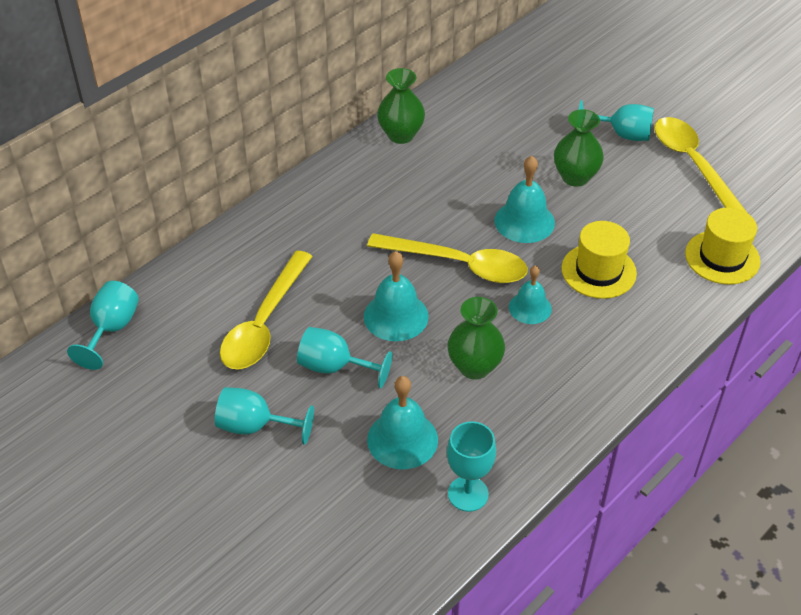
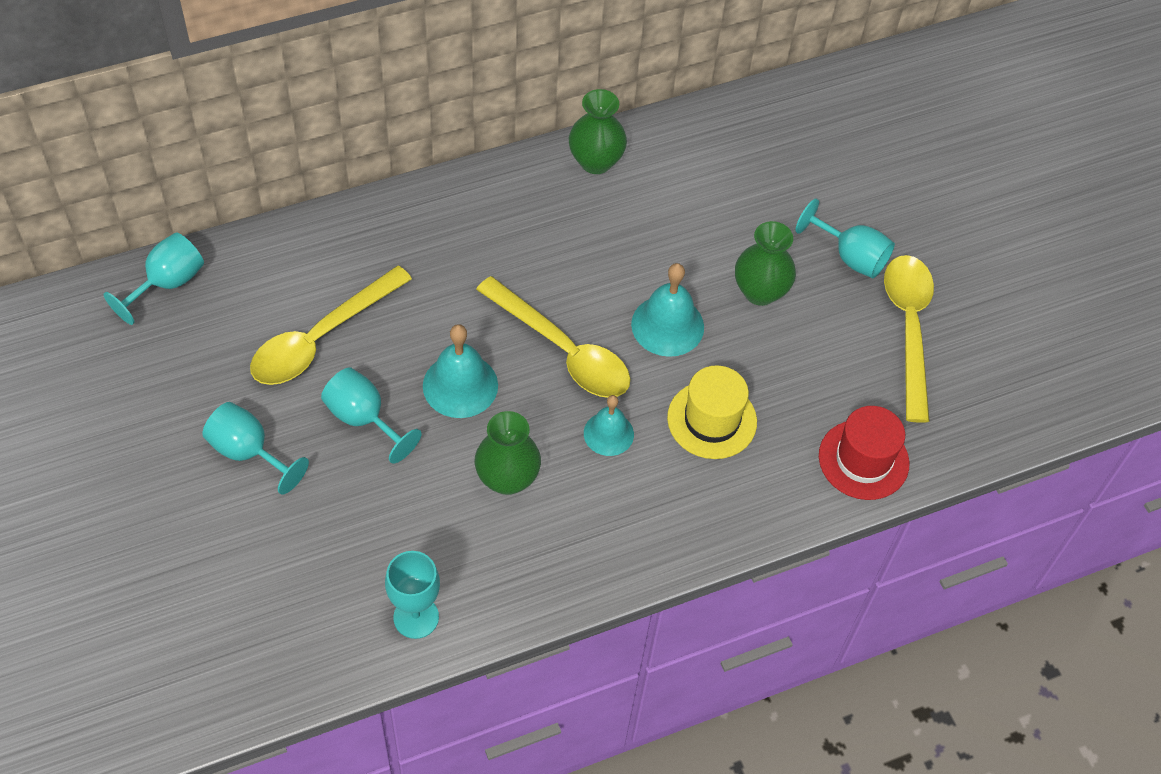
camera: 20 degrees right, 10 degrees up
turquoise bell [367,376,438,469] -> none
yellow hat [685,207,760,285] -> red hat [819,406,909,500]

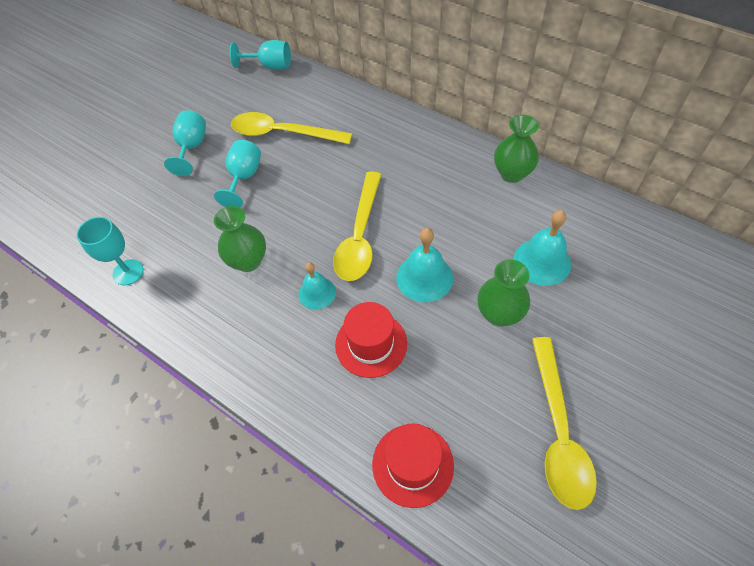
camera: 65 degrees right, 0 degrees up
turquoise bell [423,324,498,418] -> turquoise bell moved to [514,210,571,286]
yellow hat [667,365,757,459] -> red hat [335,302,407,378]
turquoise goblet [795,199,895,278] -> none
yellow spoon [884,255,934,423] -> yellow spoon turned 120 degrees clockwise [532,337,597,510]

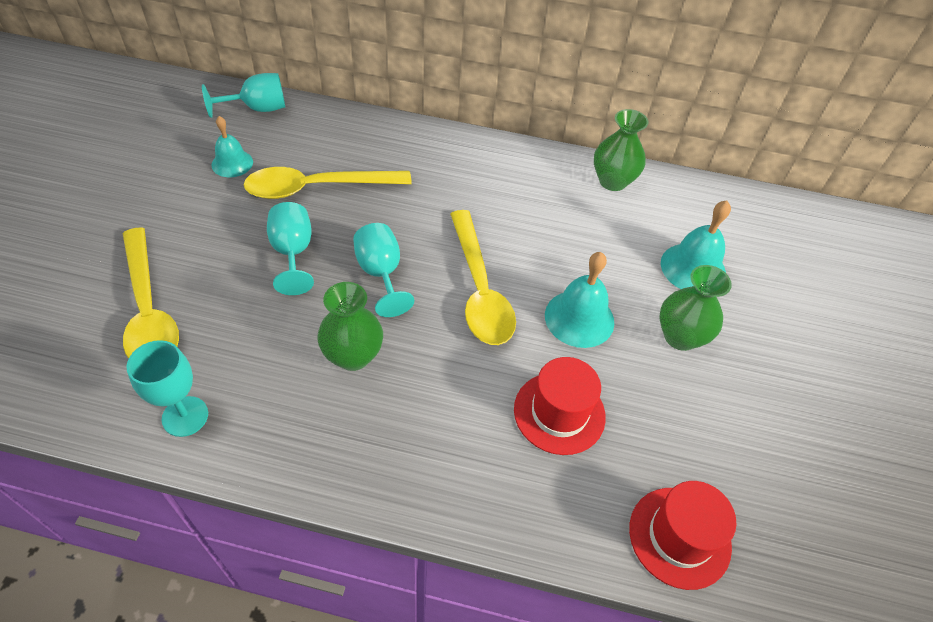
camera: 30 degrees left, 5 degrees down
turquoise goblet [164,110,206,176] -> turquoise goblet moved to [353,223,414,317]
turquoise bell [298,262,336,310] -> turquoise bell moved to [212,116,253,177]
yellow spoon [532,337,597,510] -> yellow spoon moved to [123,228,179,358]

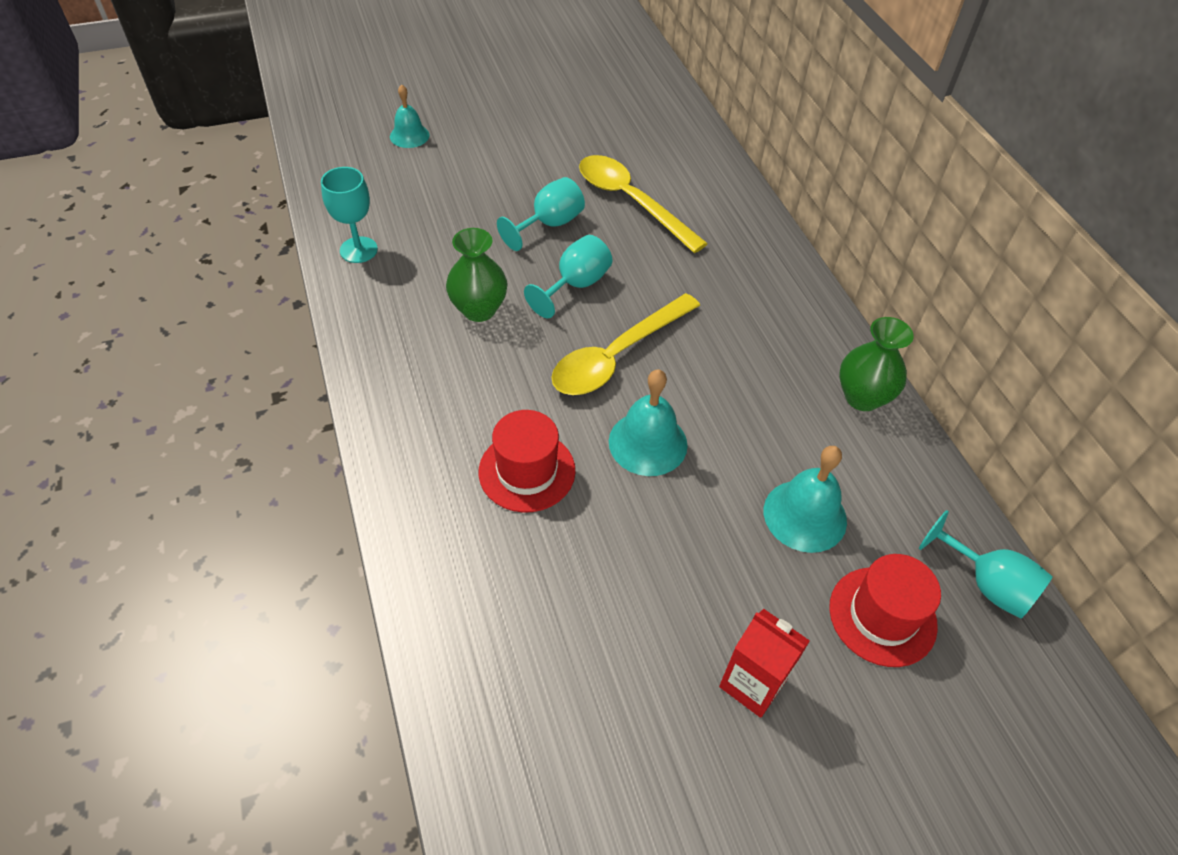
camera: 60 degrees right, 0 degrees up
yellow spoon [123,228,179,358] -> none
turquoise goblet [202,73,285,118] -> turquoise goblet moved to [919,510,1053,619]
turquoise bell [212,116,253,177] -> turquoise bell moved to [390,85,430,148]
red hat [629,481,737,590] -> red hat moved to [829,554,941,667]
green vase [659,265,732,351] -> none
none -> red carton [719,609,810,718]

